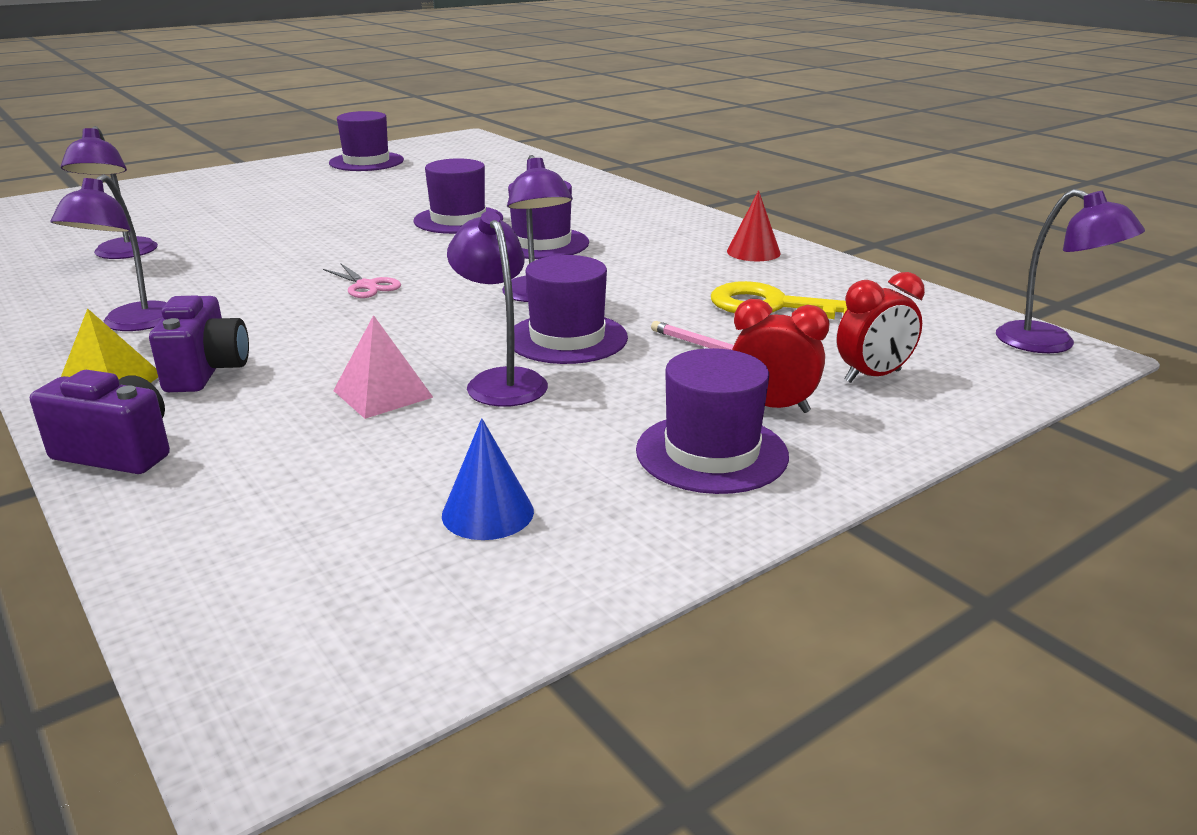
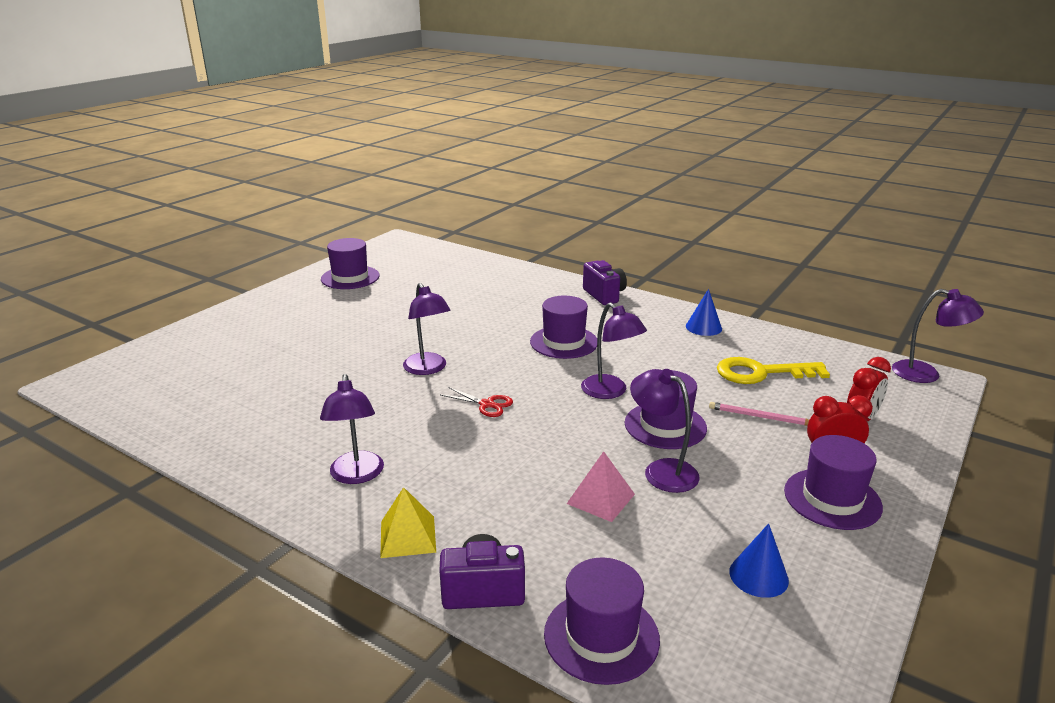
camera: 20 degrees left, 0 degrees up
purple lamp [61,126,158,259] -> purple lamp moved to [403,283,451,375]
purple camera [149,295,249,392] -> purple camera moved to [583,260,627,305]
pink scissors [323,264,401,298] -> red scissors [441,387,513,417]
purple hat [414,158,503,234] -> purple hat moved to [544,557,660,685]
red cone [727,190,781,261] -> blue cone [686,289,722,336]

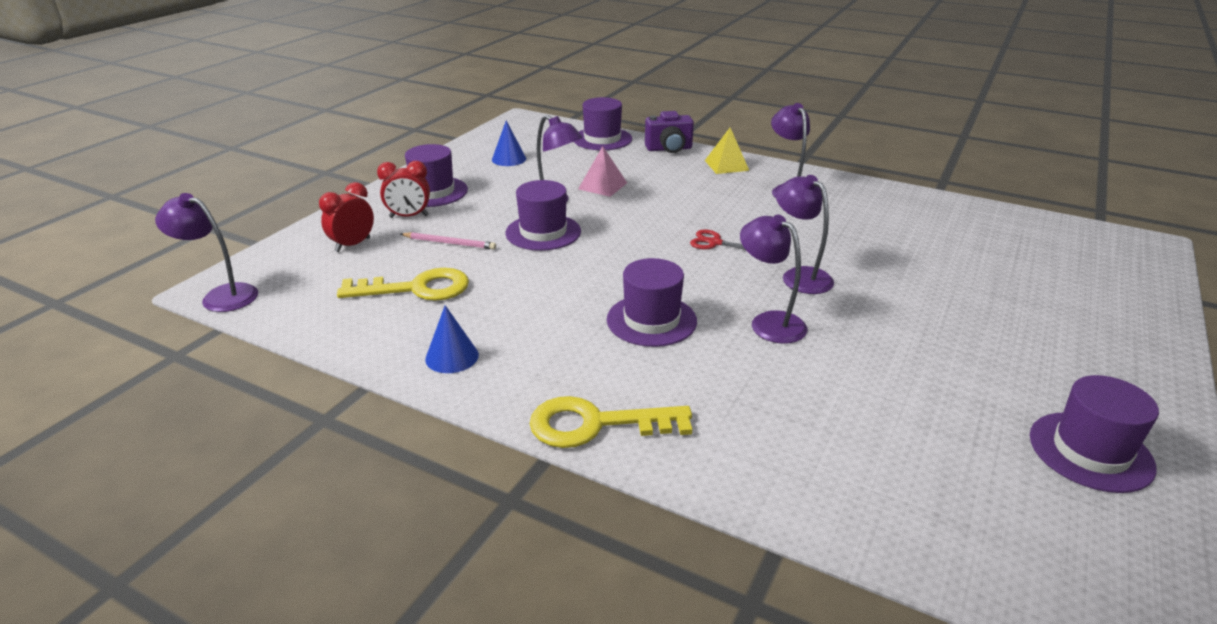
camera: 175 degrees right, 5 degrees up
purple lamp [581,303,647,399] -> purple lamp moved to [740,215,807,344]
purple camera [583,260,627,305] -> yellow key [530,396,692,448]

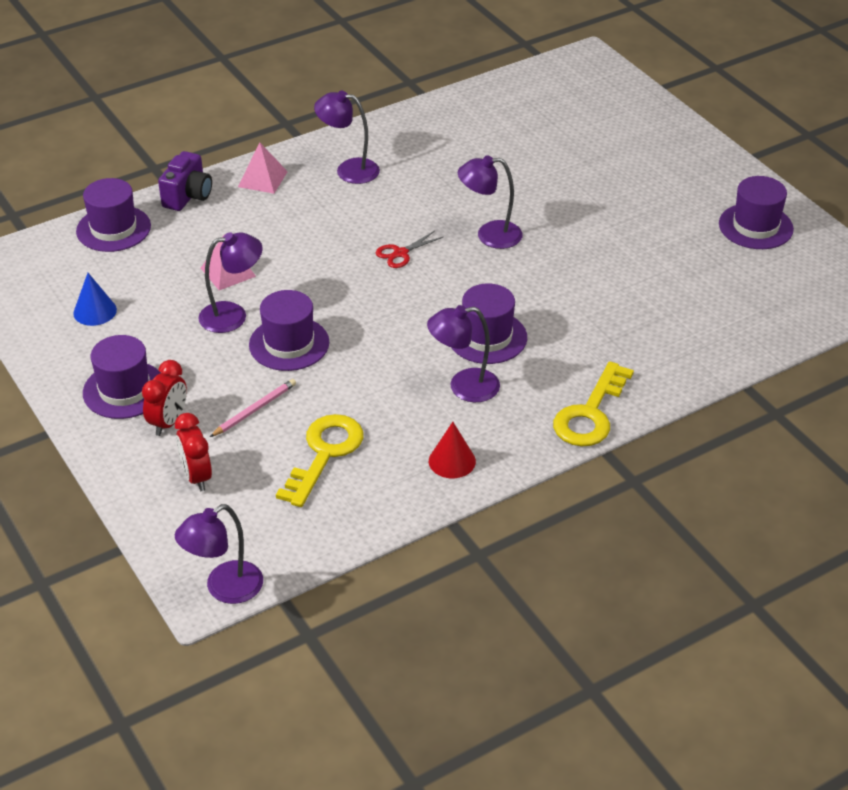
camera: 60 degrees left, 10 degrees up
blue cone [425,305,479,373] -> red cone [429,422,476,478]
yellow pyramid [705,128,749,174] -> pink pyramid [238,143,288,194]
purple lamp [740,215,807,344] -> purple lamp moved to [427,305,500,402]

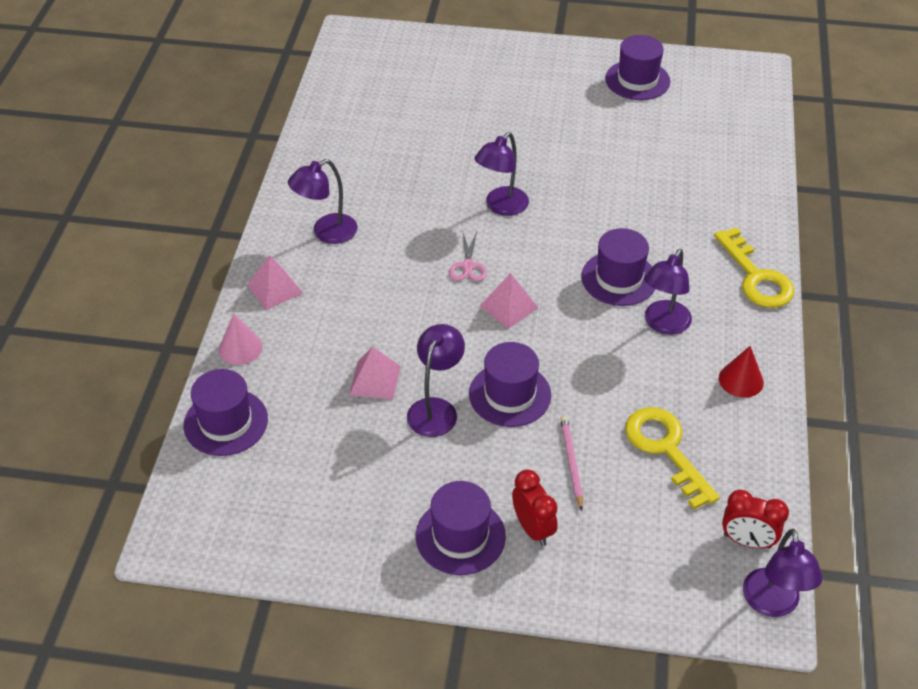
camera: 50 degrees left, 5 degrees up
blue cone [73,273,117,326] -> none
purple camera [158,151,212,211] -> pink cone [219,314,263,365]
red clock [175,413,212,491] -> red clock moved to [722,490,789,549]
red scissors [376,231,443,268] -> pink scissors [449,232,487,281]
none -> pink pyramid [480,273,538,329]

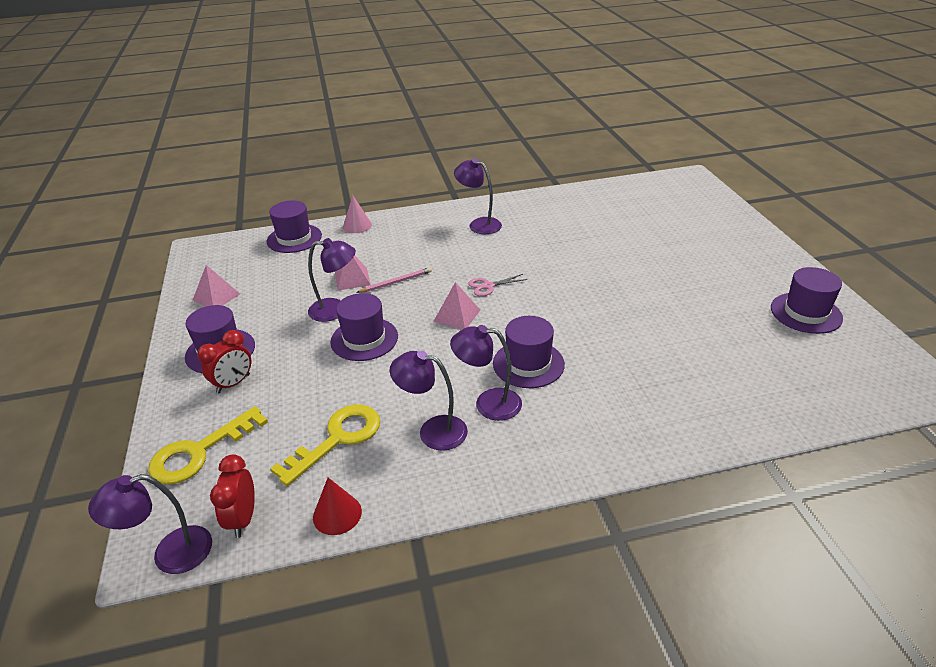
camera: 70 degrees right, 10 degrees down
pink pyramid [247,255,303,310] -> pink pyramid moved to [193,265,240,307]
purple lamp [474,132,529,216] -> purple lamp moved to [390,351,468,451]
pink pencil [560,416,583,511] -> pink pencil moved to [356,267,432,293]
yellow key [714,227,794,308] -> yellow key moved to [148,406,268,485]
red cone [719,346,764,398] -> red cone moved to [313,477,362,535]

